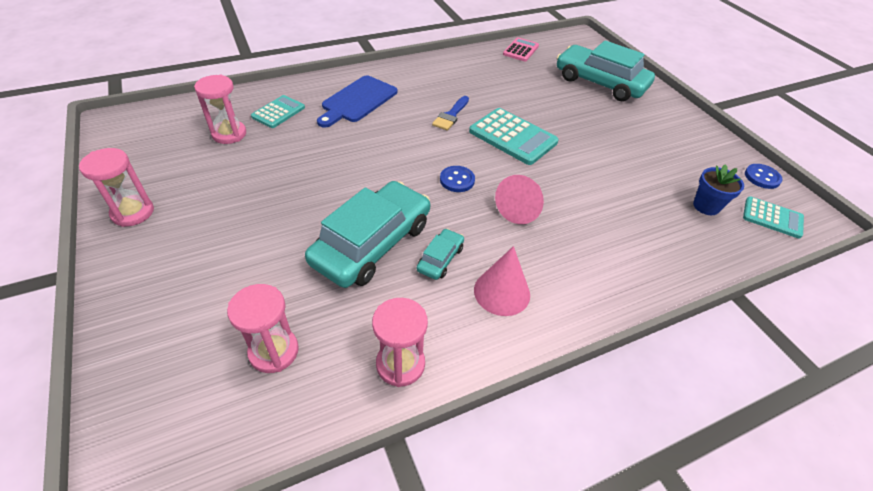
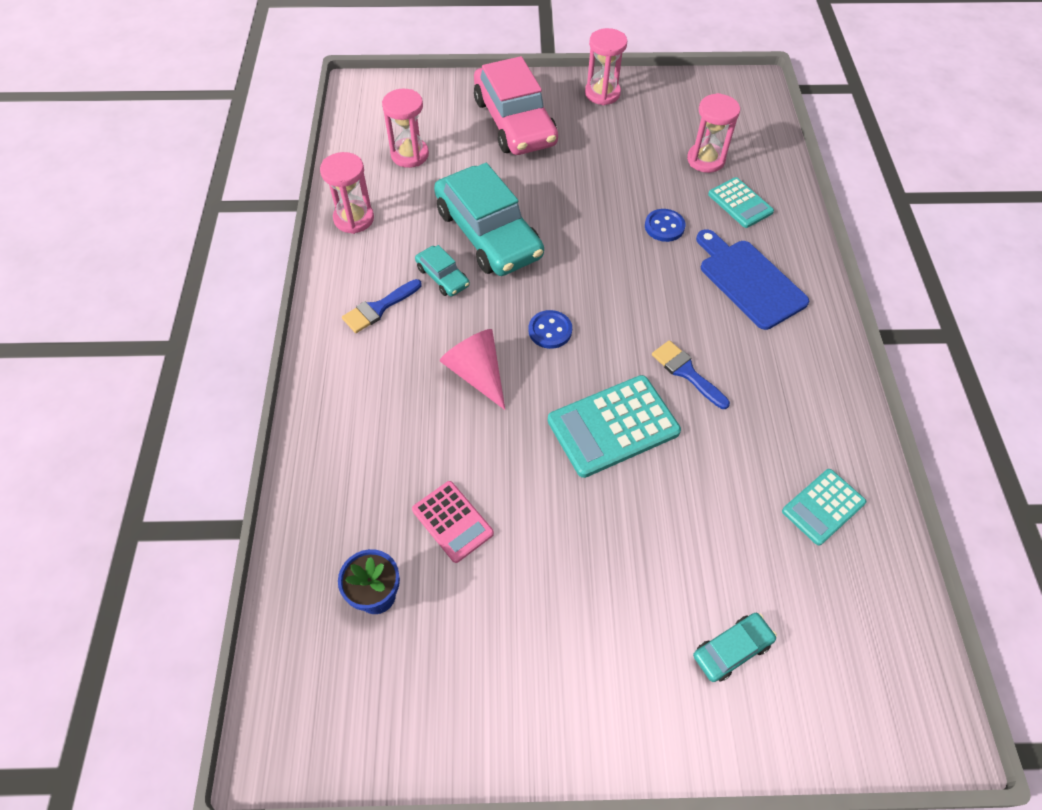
camera: 115 degrees right, 10 degrees up
pink cone [474,246,530,316] -> blue brush [342,279,422,333]
pink calculator [503,37,539,61] -> pink calculator moved to [412,481,494,563]
turquoise car [557,40,655,101] -> turquoise car [693,613,777,682], size x0.45
turquoise calculator [743,197,804,239] -> turquoise calculator moved to [782,469,866,546]
blue button [745,164,783,189] -> blue button moved to [645,209,685,242]
none -> pink car [474,56,558,155]

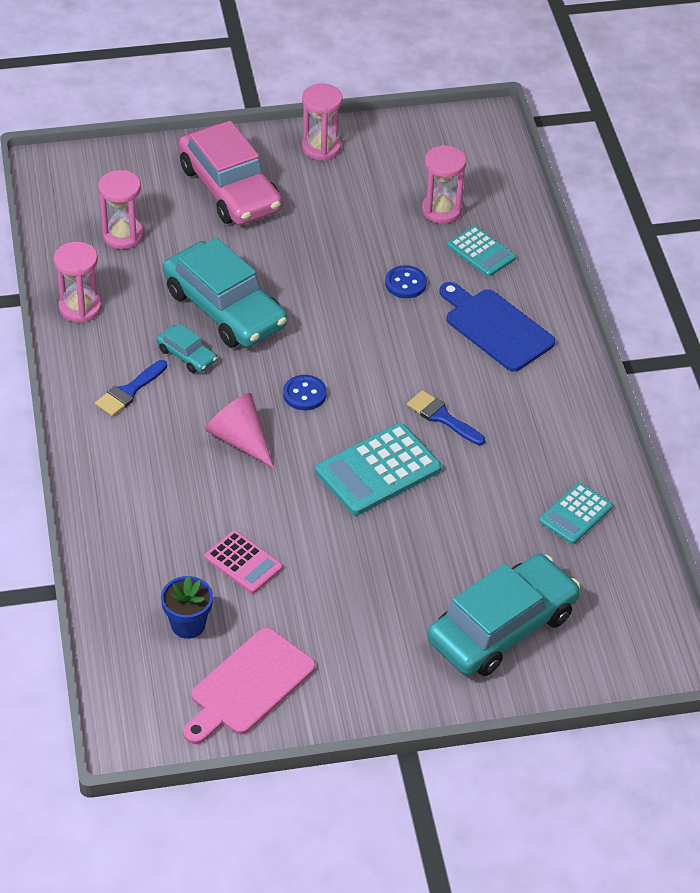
camera: 10 degrees left, 10 degrees down
turquoise car [693,613,777,682] -> turquoise car [427,554,580,676], size x2.23
none -> pink cutting board [183,628,315,744]

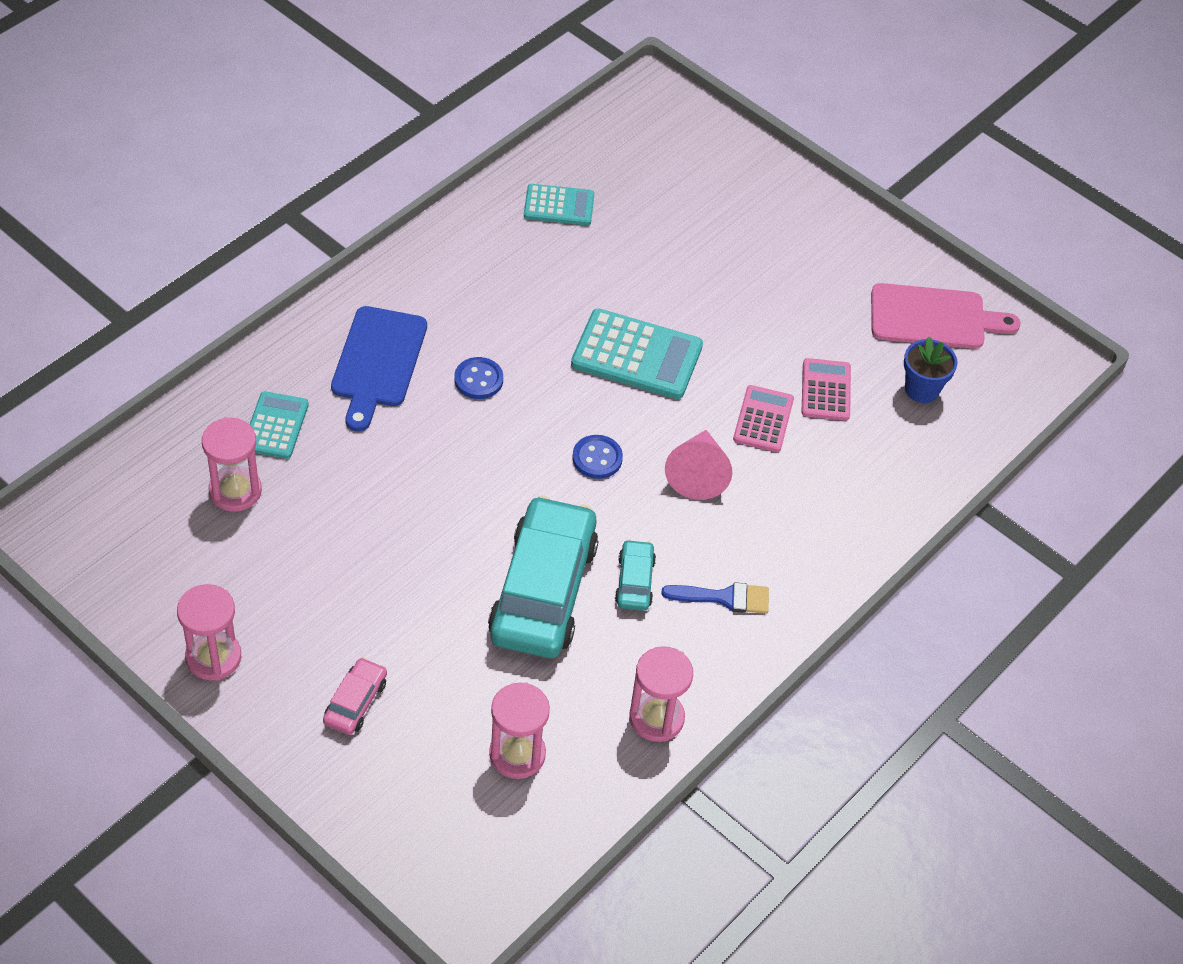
camera: 130 degrees left, 5 degrees up
pink car [178,121,282,225] -> pink car [323,657,387,735], size x0.45
blue button [385,265,427,298] -> blue button moved to [454,357,503,399]
blue brush [407,390,485,445] -> none
turquoise car [427,554,580,676] -> none
none -> pink calculator [733,385,794,452]

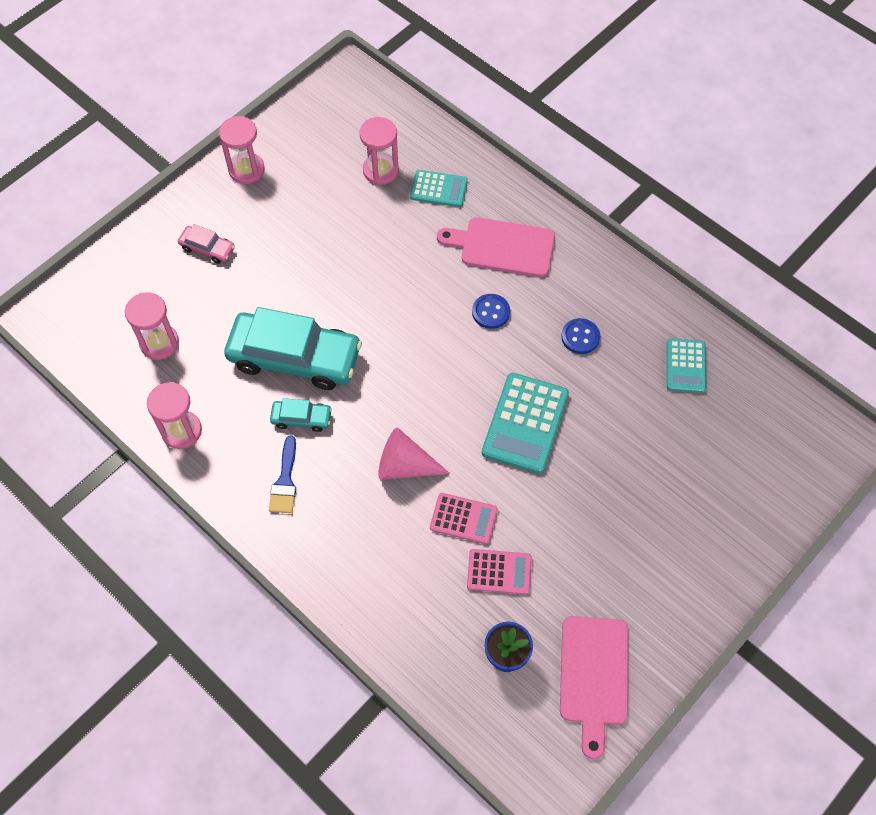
camera: 95 degrees right, 10 degrees up
blue cutting board [331,306,427,431] -> pink cutting board [437,217,555,277]
blue button [572,435,623,479] -> blue button moved to [561,318,600,354]

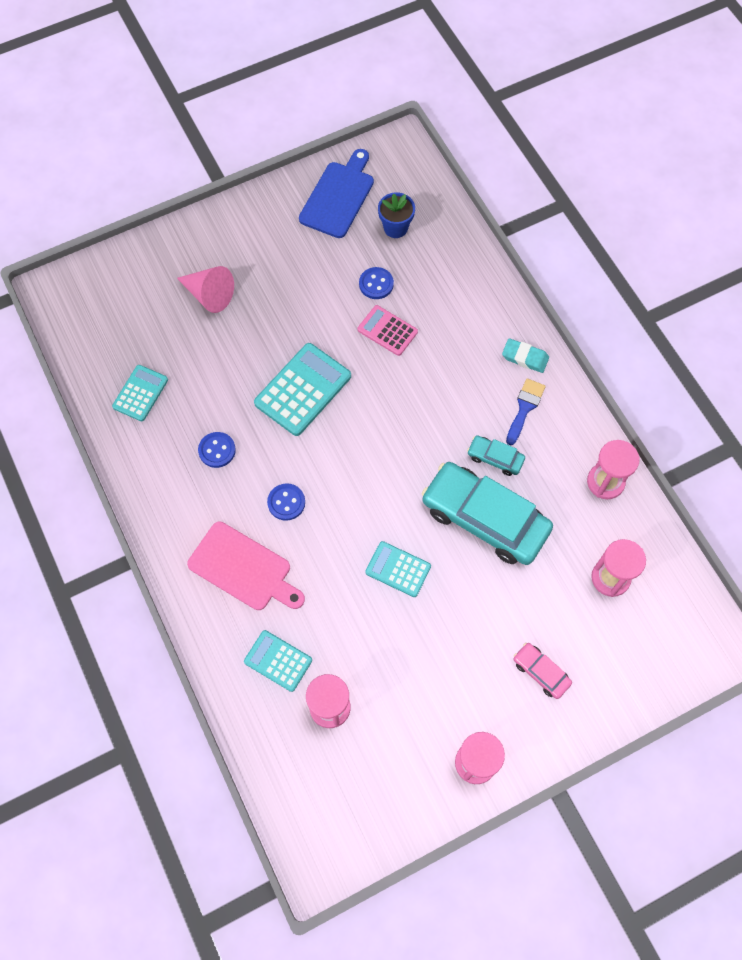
camera: 160 degrees left, 5 degrees up
pink cone [378,428,450,480] -> pink cone moved to [177,266,234,313]
pink calculator [467,549,532,595] -> blue button [359,267,394,299]
pink cutting board [560,616,628,759] -> blue cutting board [299,149,374,238]
none -> turquoise calculator [365,541,431,597]
none -> turquoise eraser [502,338,549,373]

